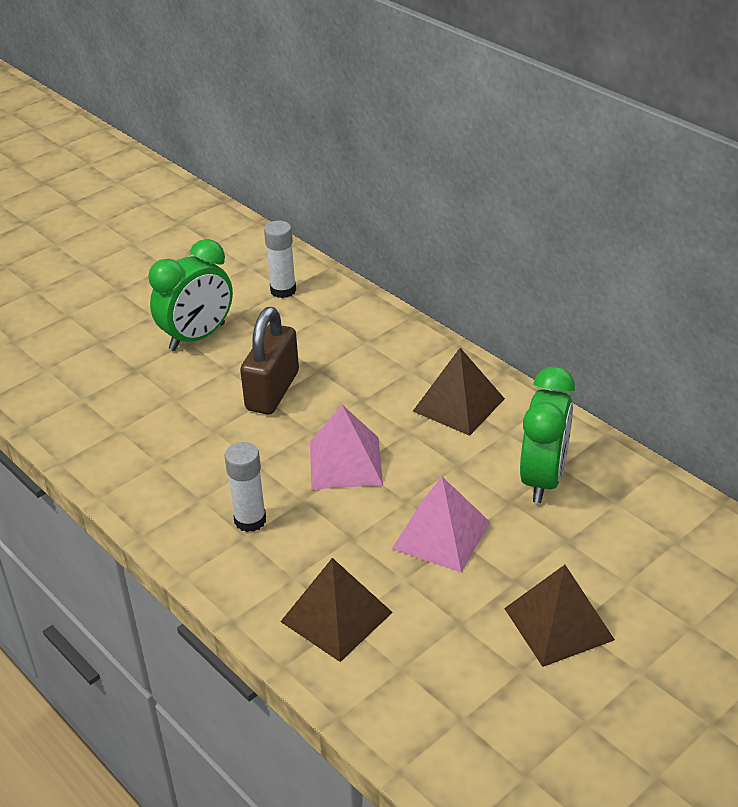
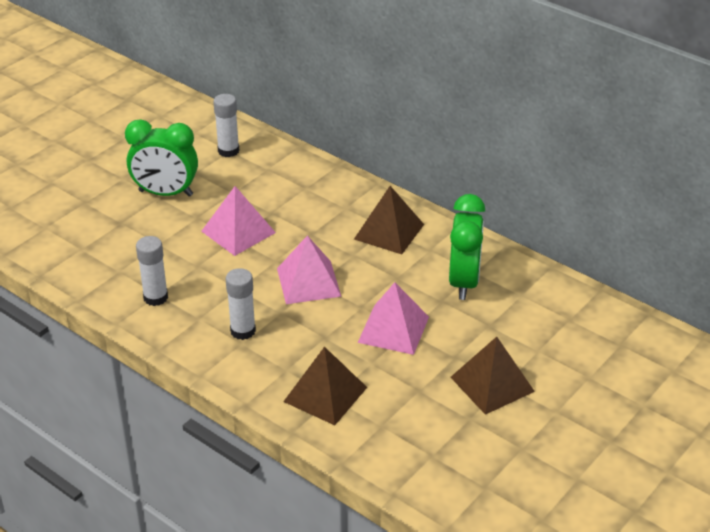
camera: 10 degrees left, 0 degrees up
green clock [149,239,233,351] -> green clock turned 60 degrees clockwise [125,119,198,197]
brown padlock [240,307,299,414] -> pink pyramid [201,186,276,256]
none -> white glue stick [136,236,168,306]

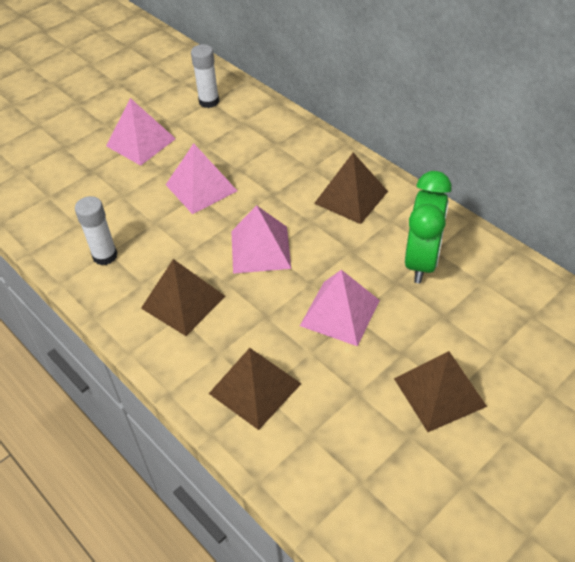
camera: 10 degrees right, 10 degrees up
green clock [125,119,198,197] -> pink pyramid [106,98,176,166]
white glue stick [226,268,256,340] -> brown pyramid [141,259,225,336]

